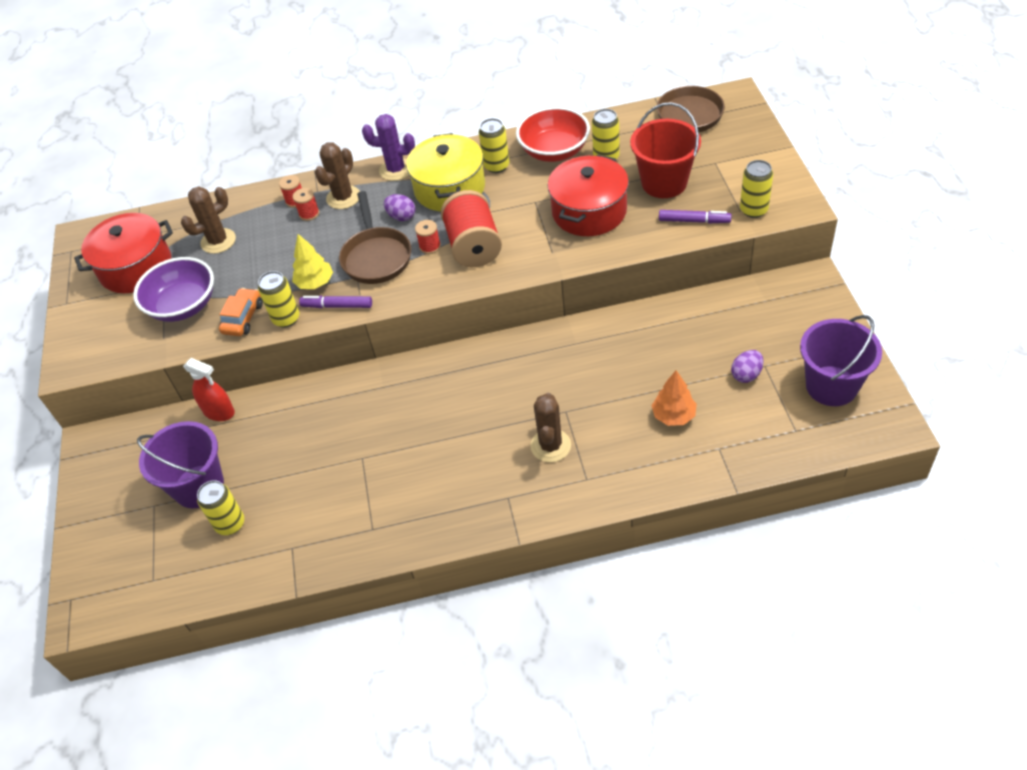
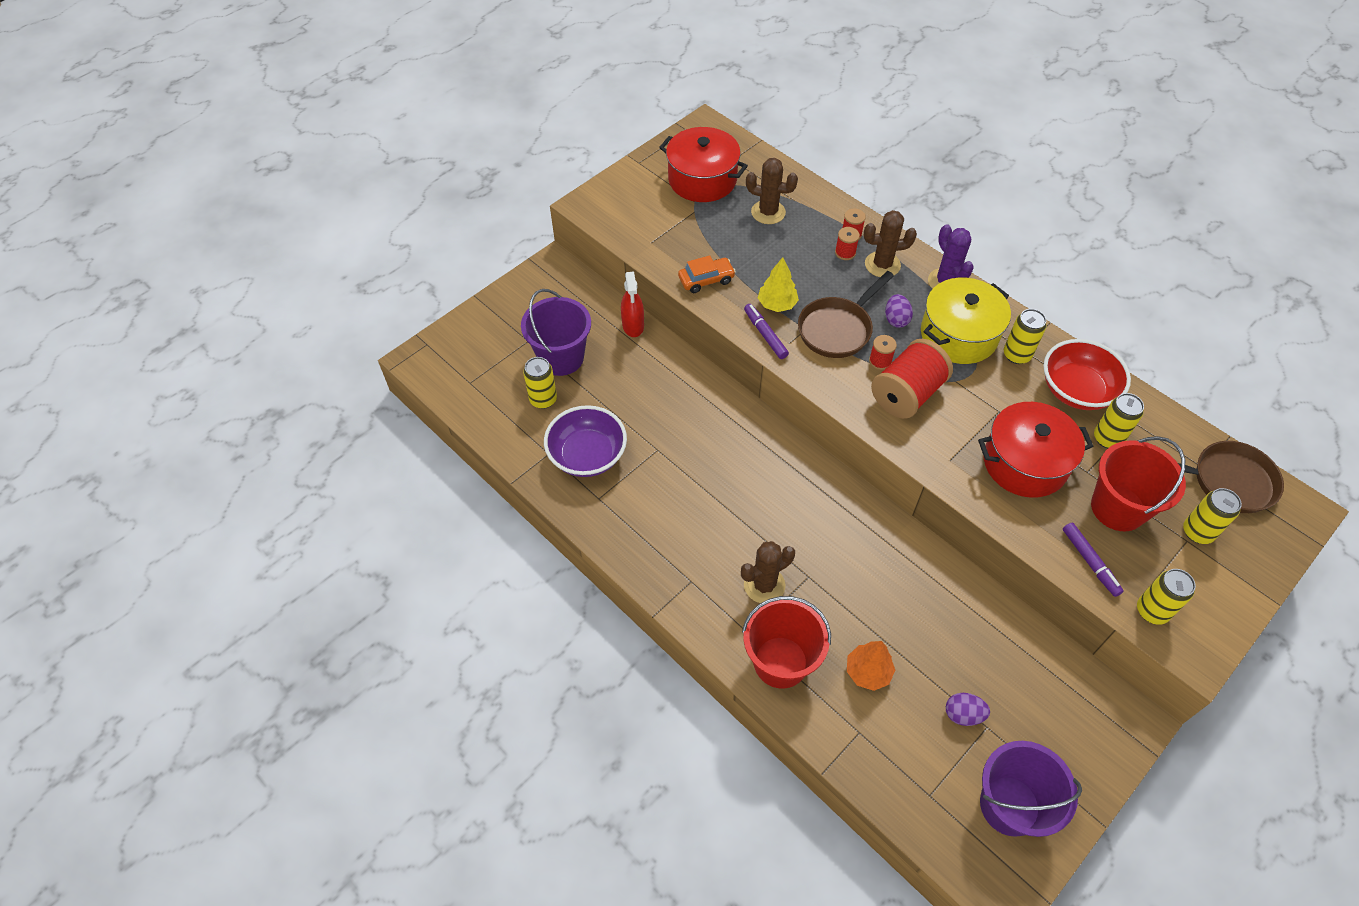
camera: 50 degrees right, 5 degrees up
purple bowl [133,257,214,322] -> purple bowl moved to [544,405,627,477]
yellow can [258,271,299,327] -> yellow can moved to [1183,488,1242,544]
none -> red bucket [742,596,831,689]

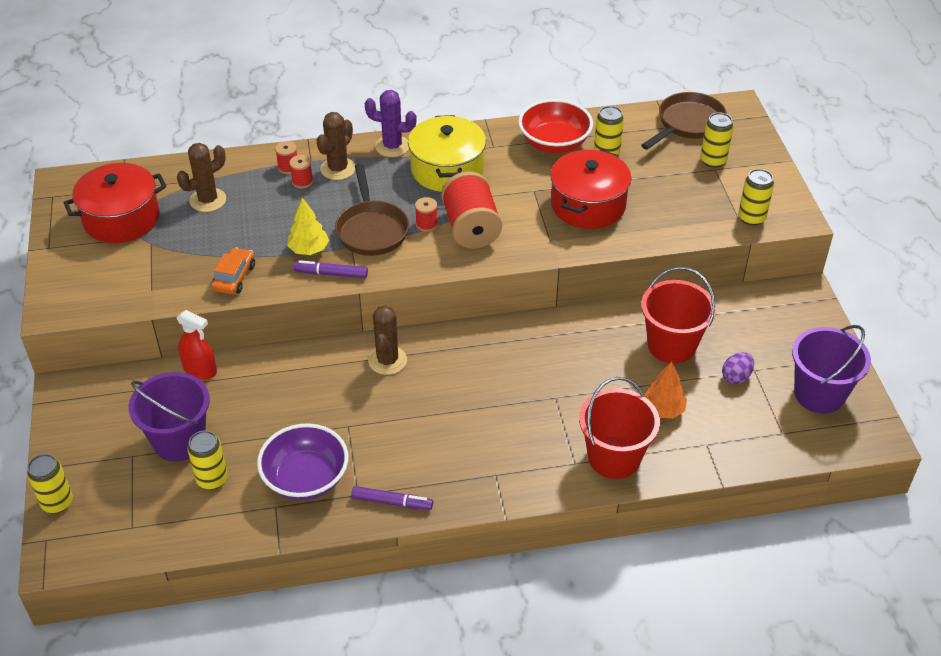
camera: 55 degrees left, 10 degrees down
brown cactus [741,541,795,603] -> brown cactus moved to [368,305,407,375]
purple egg [885,294,913,328] -> none
yellow can [1004,309,1047,364] -> yellow can moved to [27,454,73,513]
purple marker [1063,523,1124,597] -> purple marker moved to [351,486,433,510]
red bucket [1091,436,1186,531] -> red bucket moved to [641,267,716,363]

